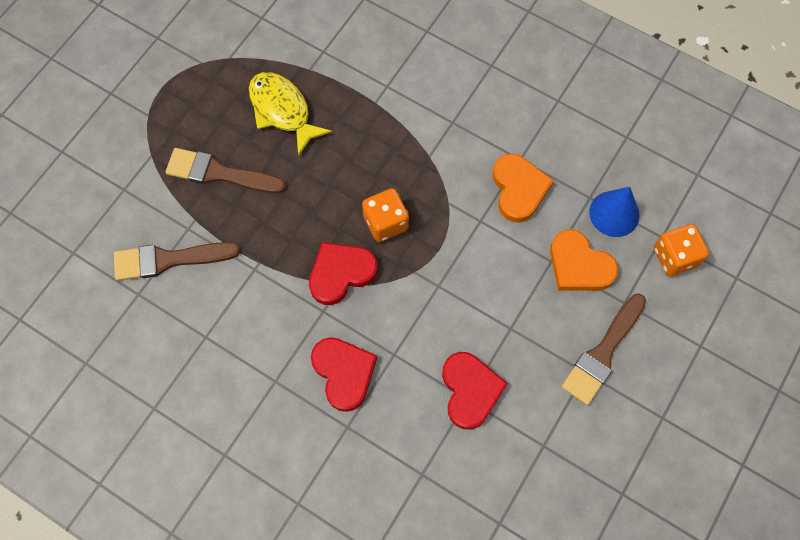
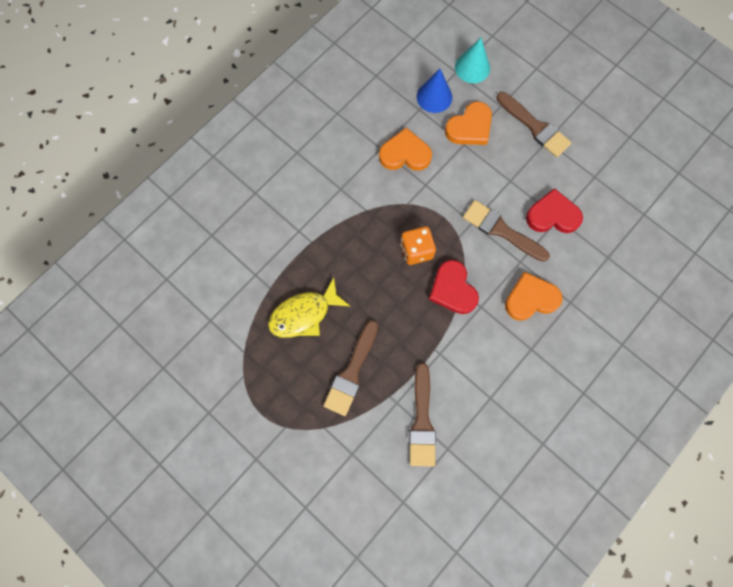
camera: 80 degrees left, 5 degrees up
red heart [311,337,377,412] -> orange heart [505,272,563,321]
orange dice [654,224,709,276] -> turquoise cone [455,38,490,83]
none -> brown brush [463,200,550,262]

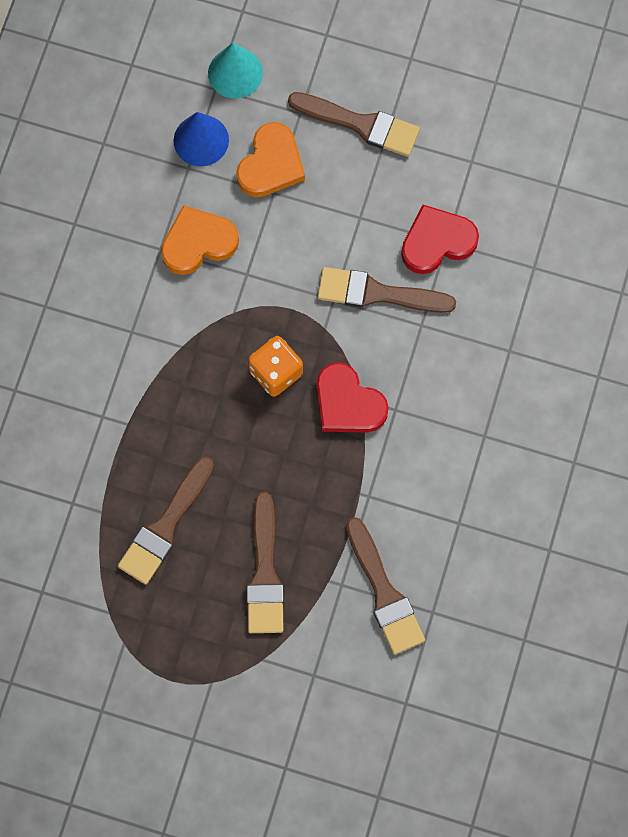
camera: 25 degrees left, 0 degrees up
yellow fish [268,277,350,338] -> brown brush [118,457,214,585]
orange heart [505,272,563,321] -> none

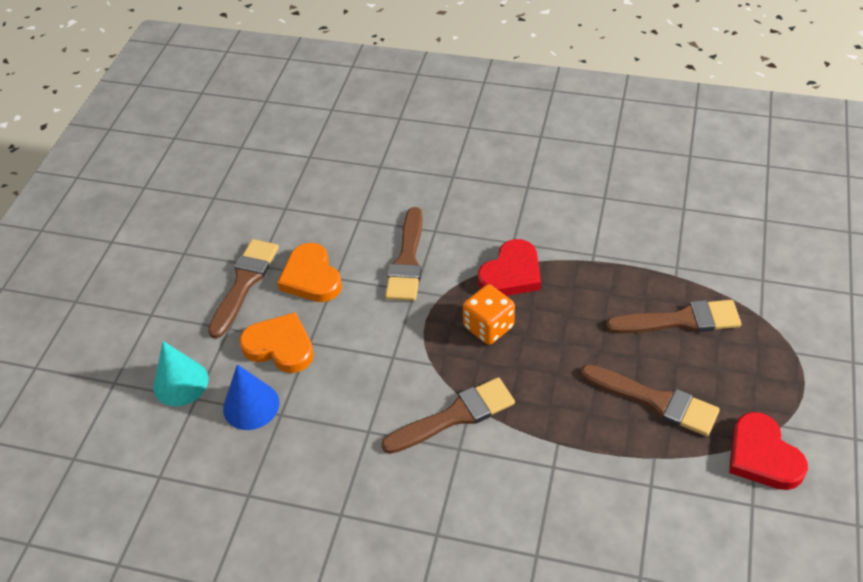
camera: 90 degrees left, 25 degrees down
orange heart [161,205,239,275] -> orange heart moved to [277,243,342,302]
brown brush [346,517,425,655] -> brown brush moved to [381,377,515,454]
red heart [401,205,479,274] -> red heart moved to [729,412,808,490]

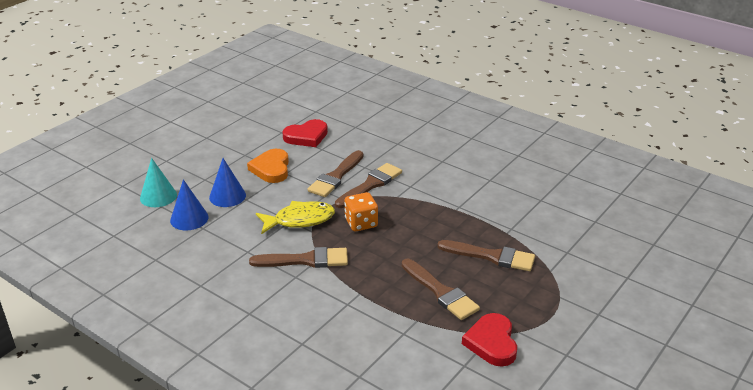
camera: 20 degrees right, 15 degrees down
brown brush [208,239,279,339] -> brown brush moved to [335,163,402,208]
orange heart [239,312,314,373] -> blue cone [209,158,246,207]
red heart [478,239,541,296] -> red heart moved to [282,119,328,147]
none -> yellow fish [256,201,335,234]

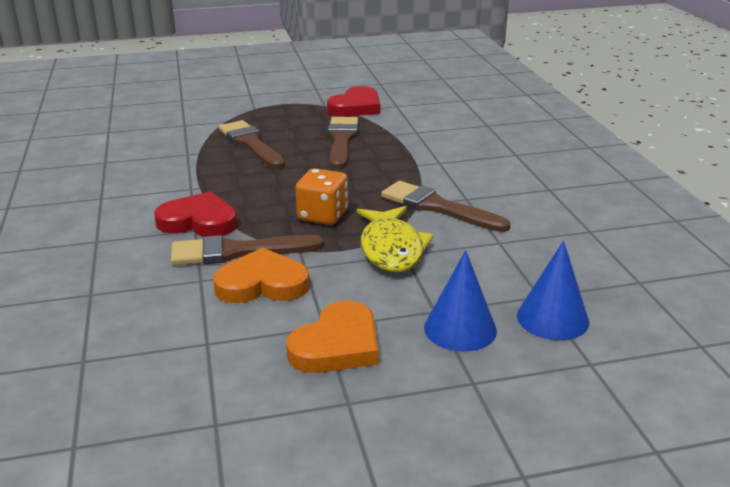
camera: 140 degrees left, 5 degrees down
turquoise cone [140,158,177,207] -> none
yellow fish [256,201,335,234] -> yellow fish turned 120 degrees counterclockwise [356,206,433,272]
red heart [282,119,328,147] -> red heart moved to [154,191,237,237]
brown brush [308,150,363,197] -> orange heart [213,247,310,303]

